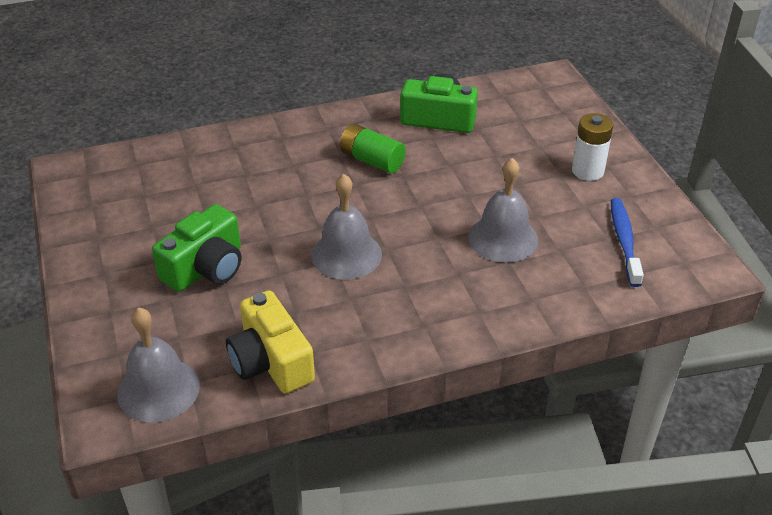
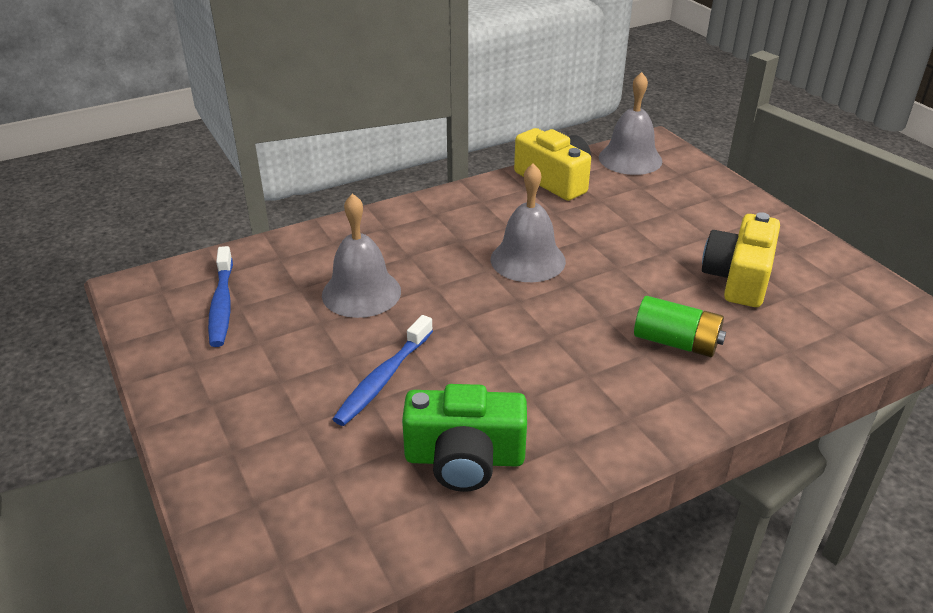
camera: 170 degrees right, 5 degrees down
green camera [152,204,241,292] -> none
green battery [340,124,406,173] -> green battery moved to [634,296,726,357]
white battery [572,113,613,181] -> none
none -> blue toothbrush [333,315,433,426]
none -> yellow camera [702,212,780,307]

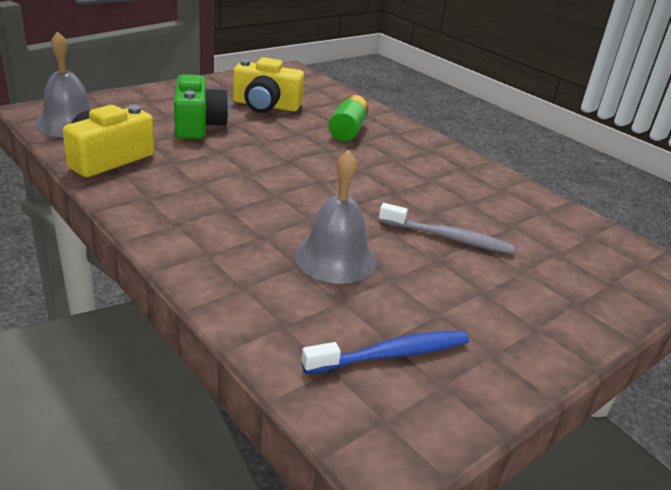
camera: 105 degrees left, 5 degrees down
blue toothbrush [333,315,433,426] -> grey toothbrush [379,203,515,254]
green camera [402,384,527,492] -> green camera moved to [174,74,229,139]
grey bell [491,163,566,282] -> none

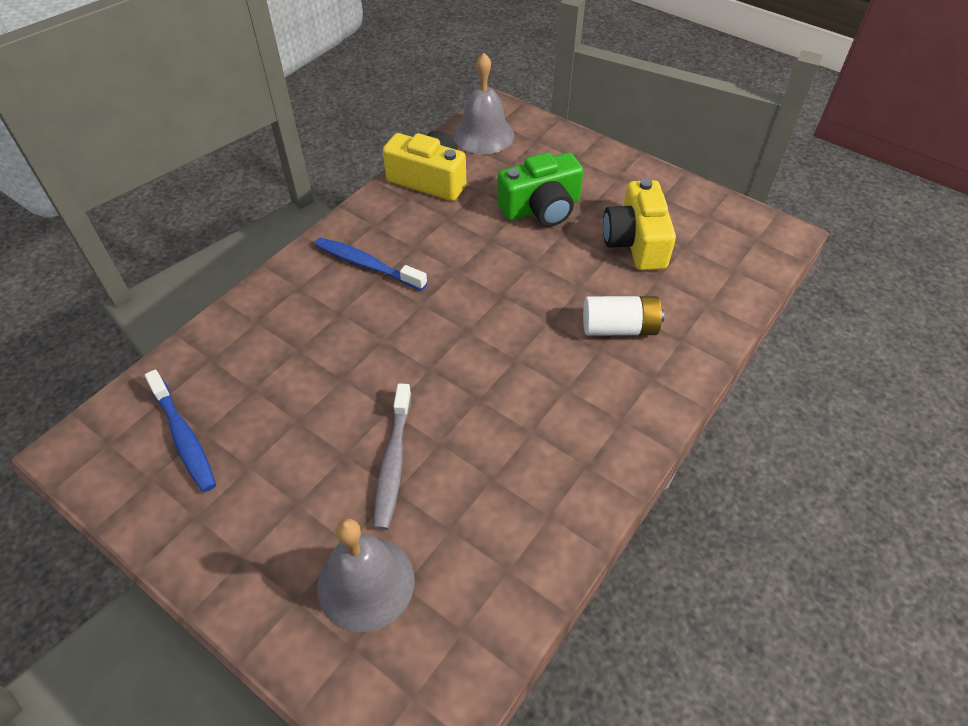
camera: 80 degrees right, 20 degrees up
grey bell [294,150,376,284] -> grey bell moved to [317,518,414,632]
green battery [328,95,369,141] -> white battery [583,296,664,335]
none -> blue toothbrush [315,237,427,291]

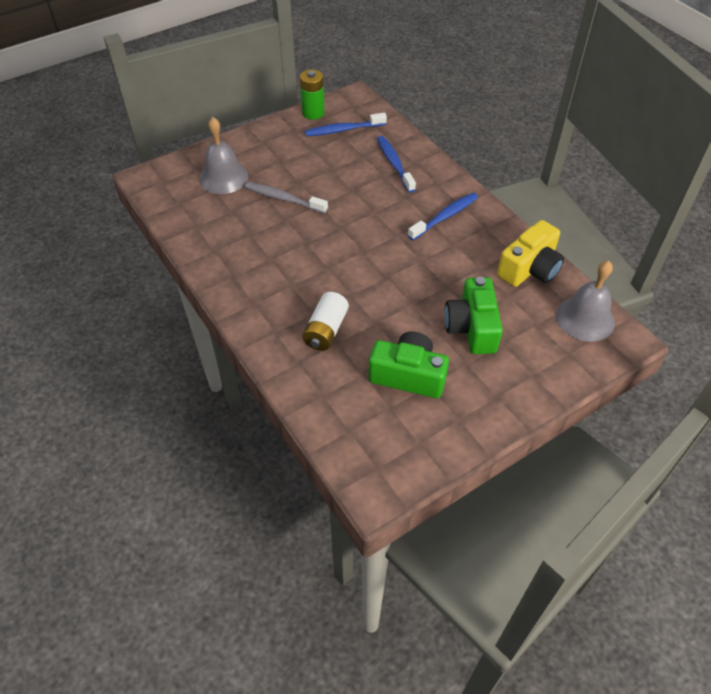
camera: 110 degrees right, 0 degrees up
yellow camera [603,178,676,270] -> green camera [369,331,449,398]
none -> green battery [300,70,325,120]
none -> blue toothbrush [377,136,416,193]

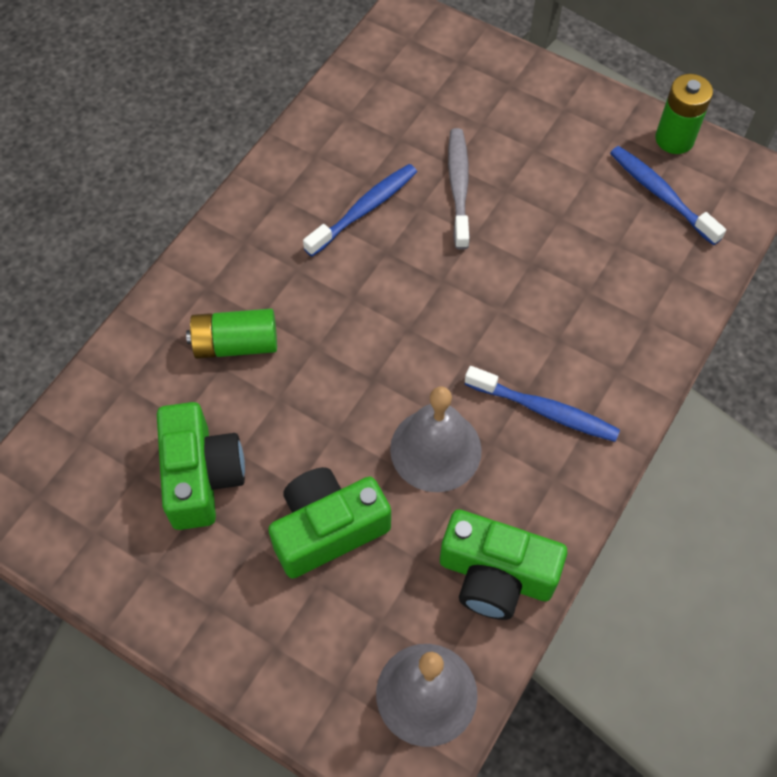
camera: 65 degrees right, 10 degrees up
grey bell [199,117,248,194] -> grey bell moved to [390,387,482,492]
white battery [302,292,349,351] -> green battery [186,309,277,359]
blue toothbrush [377,136,416,193] -> blue toothbrush moved to [303,164,417,256]
yellow camera [497,220,564,287] -> green camera [440,509,567,620]

